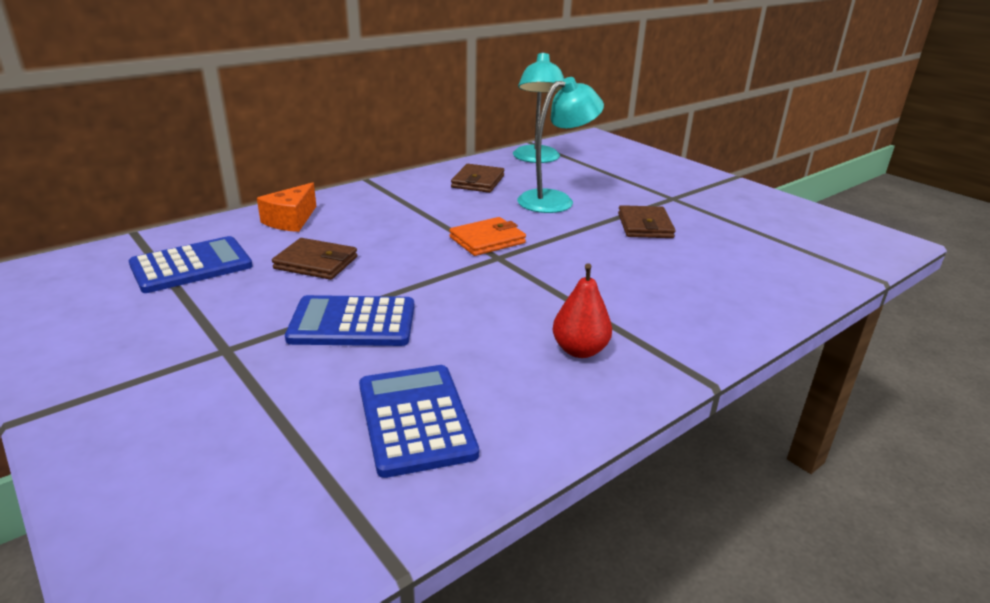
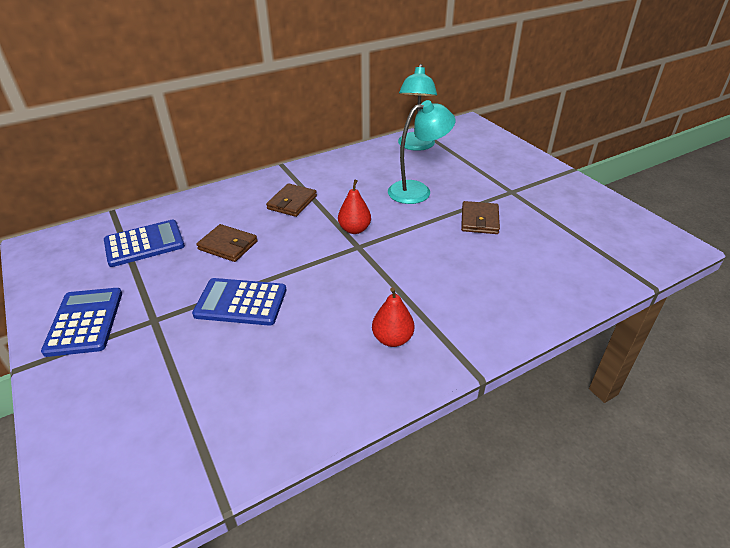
camera: 10 degrees right, 10 degrees up
orange cheese [257,182,316,232] -> none
blue calculator [359,365,479,478] -> blue calculator moved to [41,288,122,357]
orange wallet [449,217,526,256] -> red pear [338,180,371,234]
brown wallet [451,164,504,193] -> brown wallet moved to [266,183,317,217]

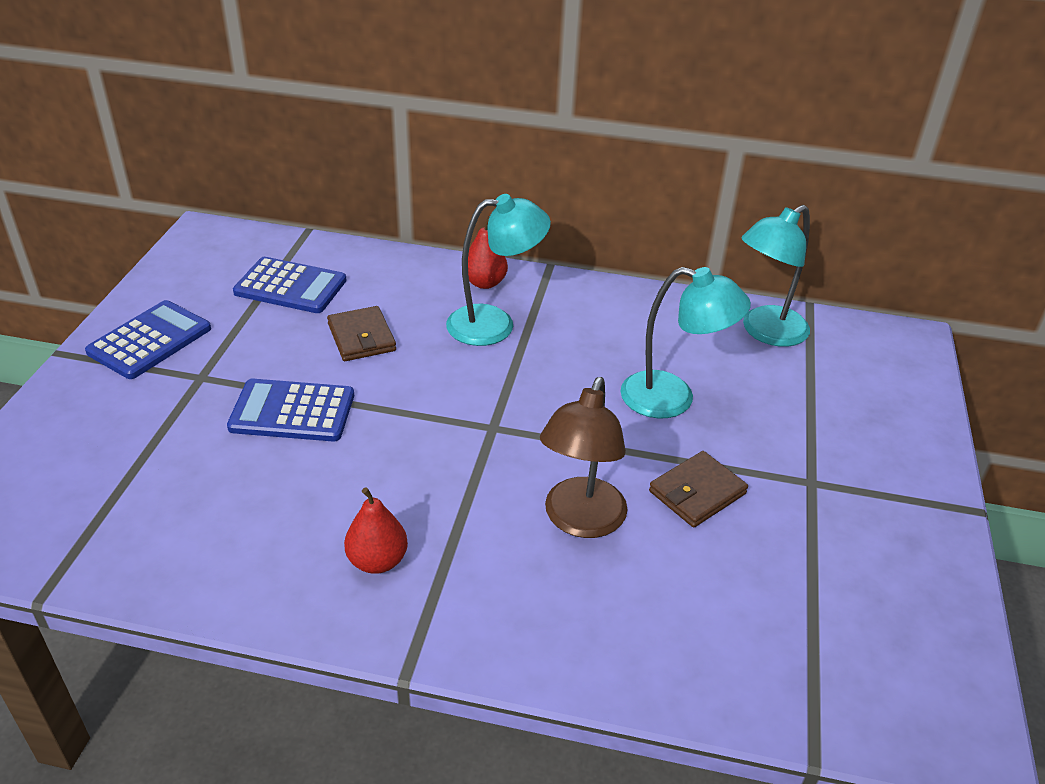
camera: 40 degrees right, 0 degrees up
blue calculator [192,278,287,326] -> blue calculator turned 45 degrees counterclockwise [227,379,354,442]
brown wallet [266,183,317,217] -> turquoise lamp [446,194,551,346]
red pear [338,180,371,234] -> red pear moved to [468,216,508,289]
none -> brown lamp [540,377,628,538]

